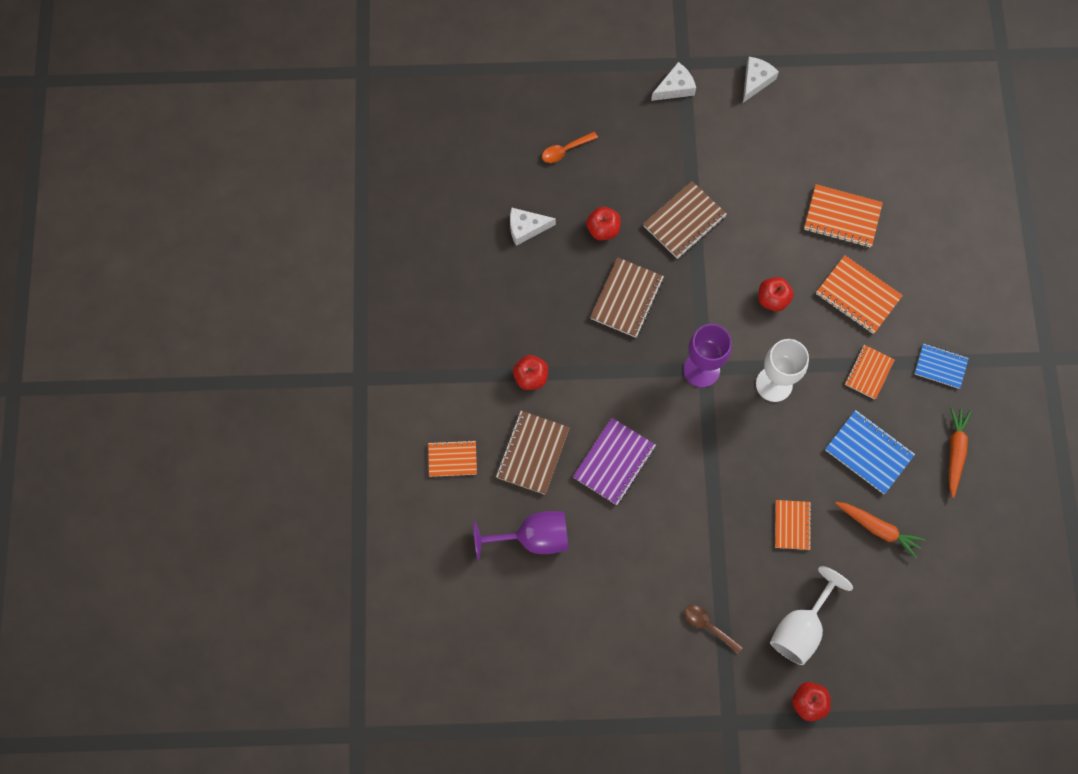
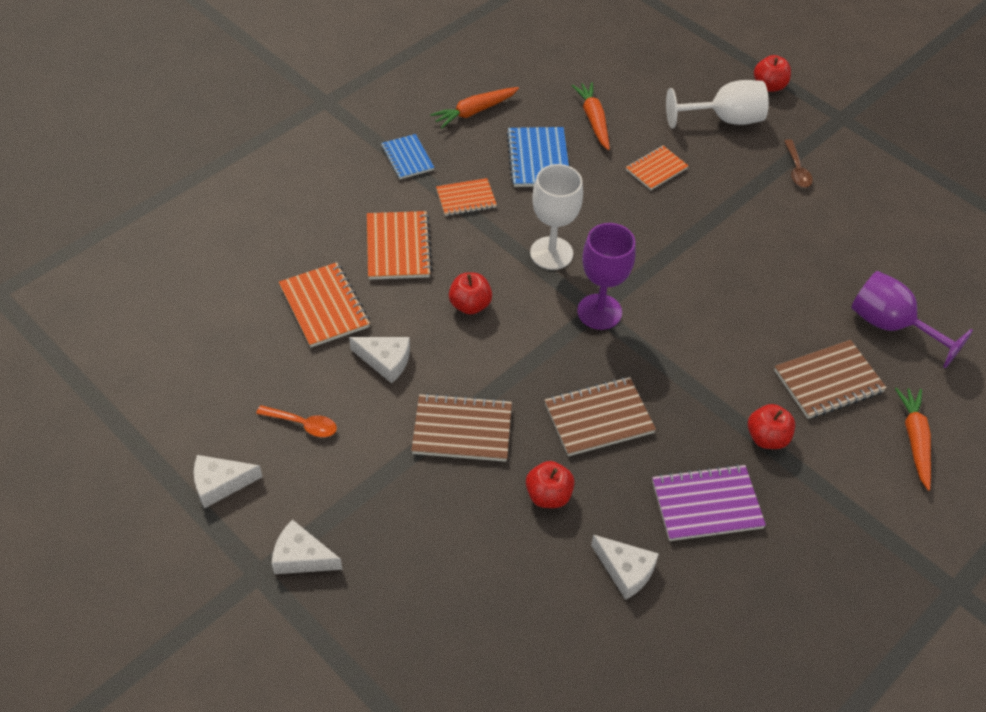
camera: 135 degrees left, 20 degrees down
orange notebook [428,440,477,477] -> orange carrot [895,388,931,491]
orange spoon [542,132,598,163] -> orange spoon moved to [256,405,337,437]
purple notebook [573,418,656,505] -> purple notebook moved to [652,464,766,541]
none -> white cheese [349,337,410,384]

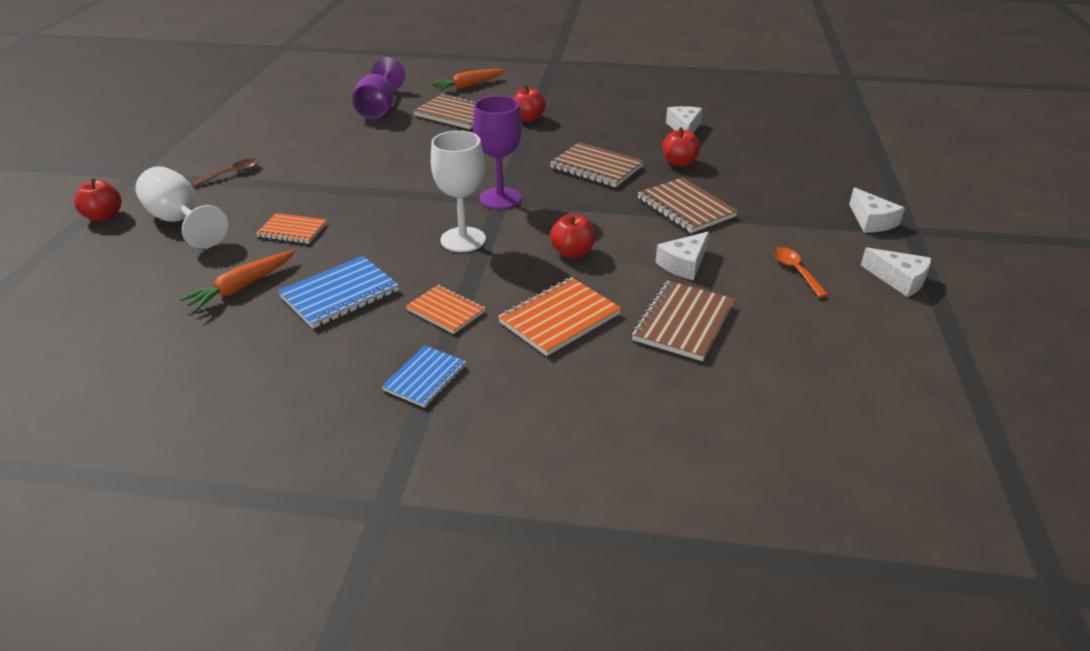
camera: 125 degrees left, 15 degrees down
orange notebook [279,262,370,348] -> brown notebook [632,281,735,361]
white cheese [349,337,410,384] -> white cheese turned 120 degrees counterclockwise [656,231,709,280]
orange carrot [430,87,519,128] -> none
purple notebook [652,464,766,541] -> none

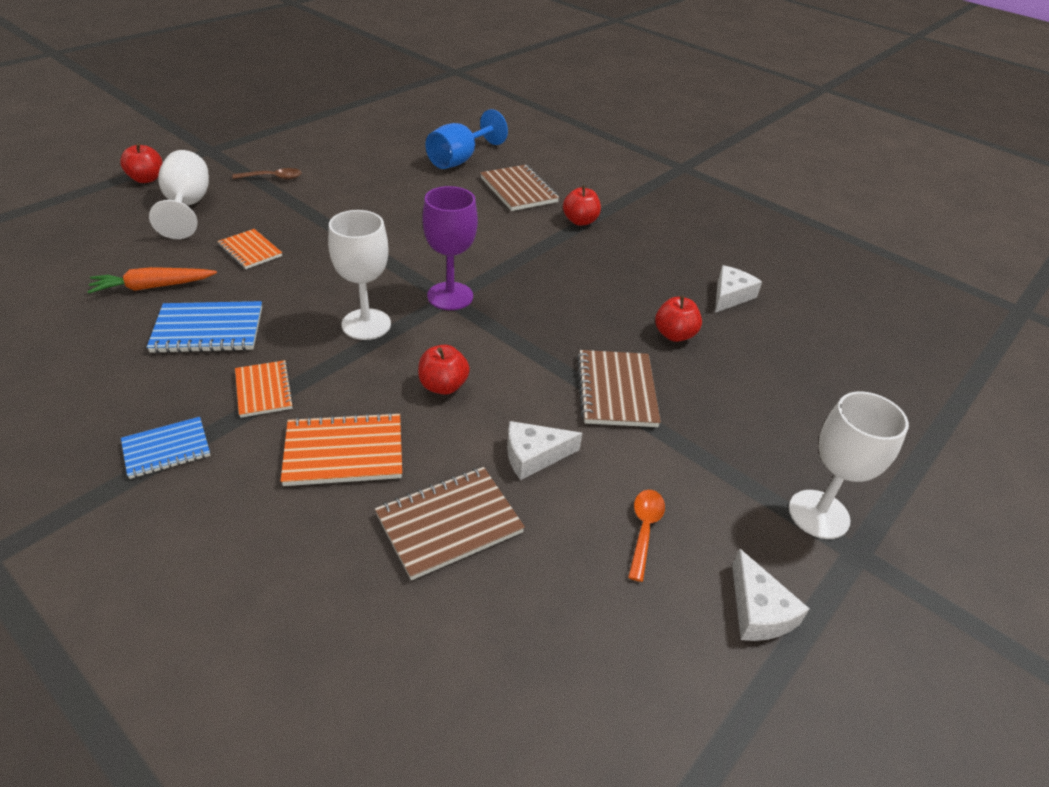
camera: 30 degrees right, 5 degrees up
purple goblet [352,57,405,119] -> blue goblet [426,109,508,169]
orange carrot [431,69,505,91] -> none
brown notebook [550,142,644,187] -> none
white cheese [849,188,905,233] -> white goblet [789,391,909,539]

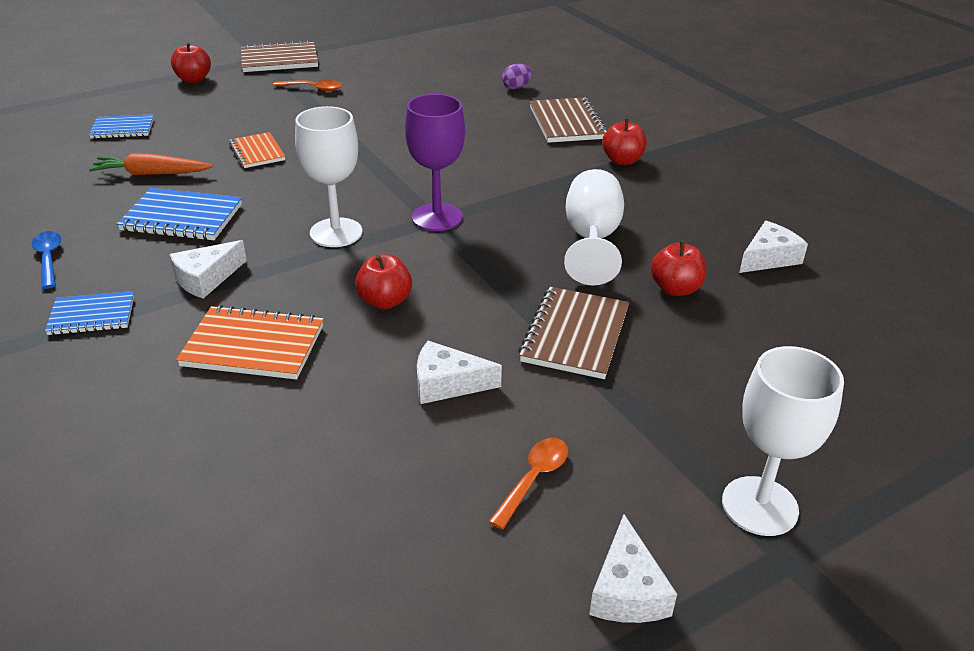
camera: 20 degrees right, 5 degrees down
white goblet [149,150,209,239] -> white goblet moved to [564,169,624,286]
brown spoon [232,168,302,179] -> orange spoon [273,80,342,91]
orange notebook [235,360,294,418] -> white cheese [169,240,247,299]
brown notebook [375,467,525,580] -> brown notebook moved to [241,40,318,72]
blue goblet [426,109,508,169] -> purple egg [502,64,532,89]
none -> blue spoon [32,231,61,289]
none -> blue notebook [89,114,154,139]

